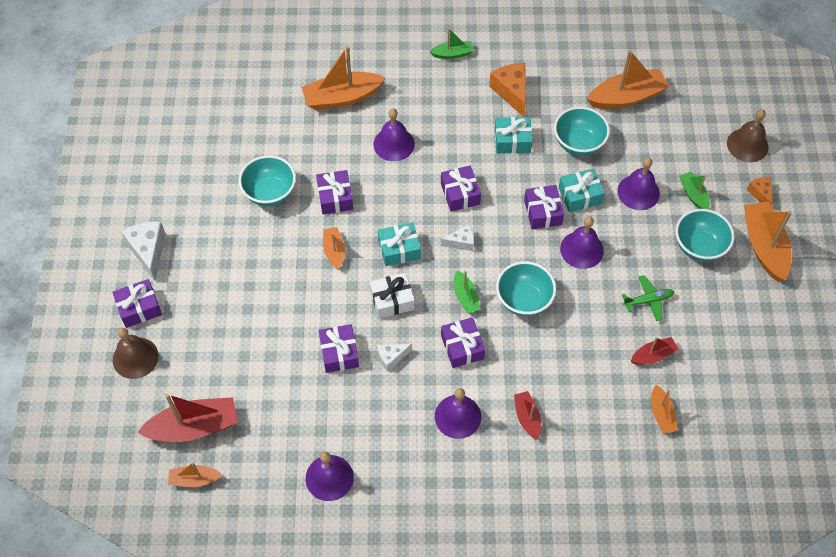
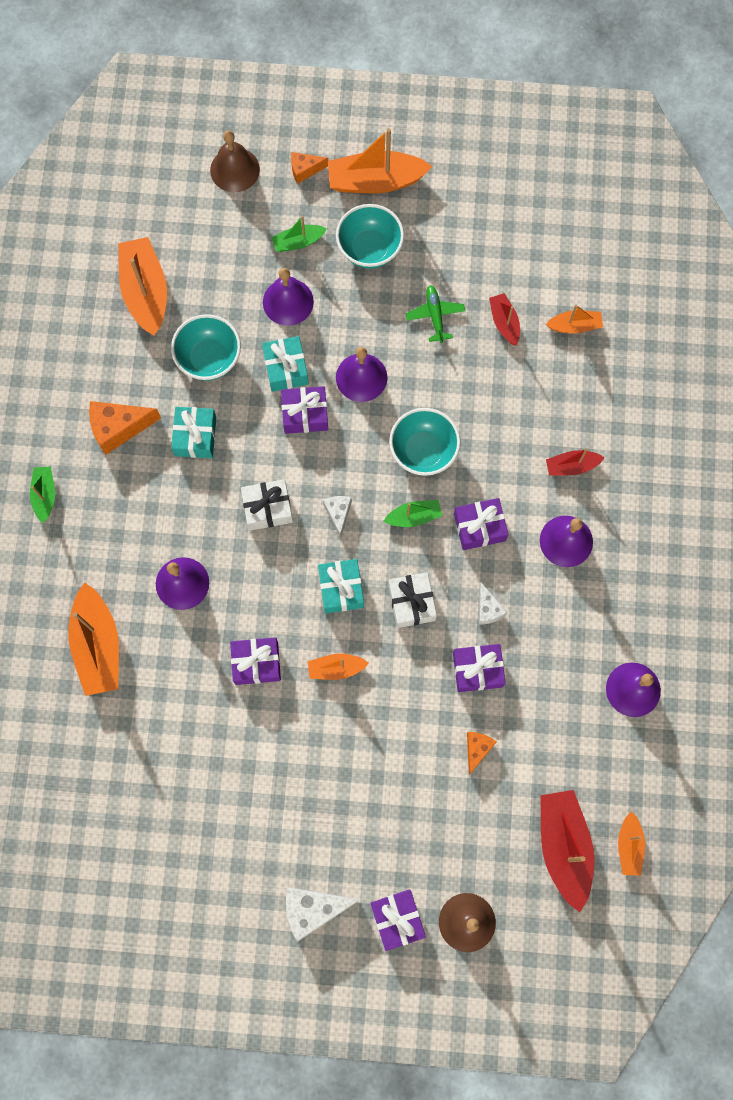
camera: 85 degrees left, 15 degrees up
turquoise bowl [239,155,296,206] -> none
purple gift [441,166,481,212] -> white gift [241,479,293,531]
none -> orange cheese [467,732,496,775]

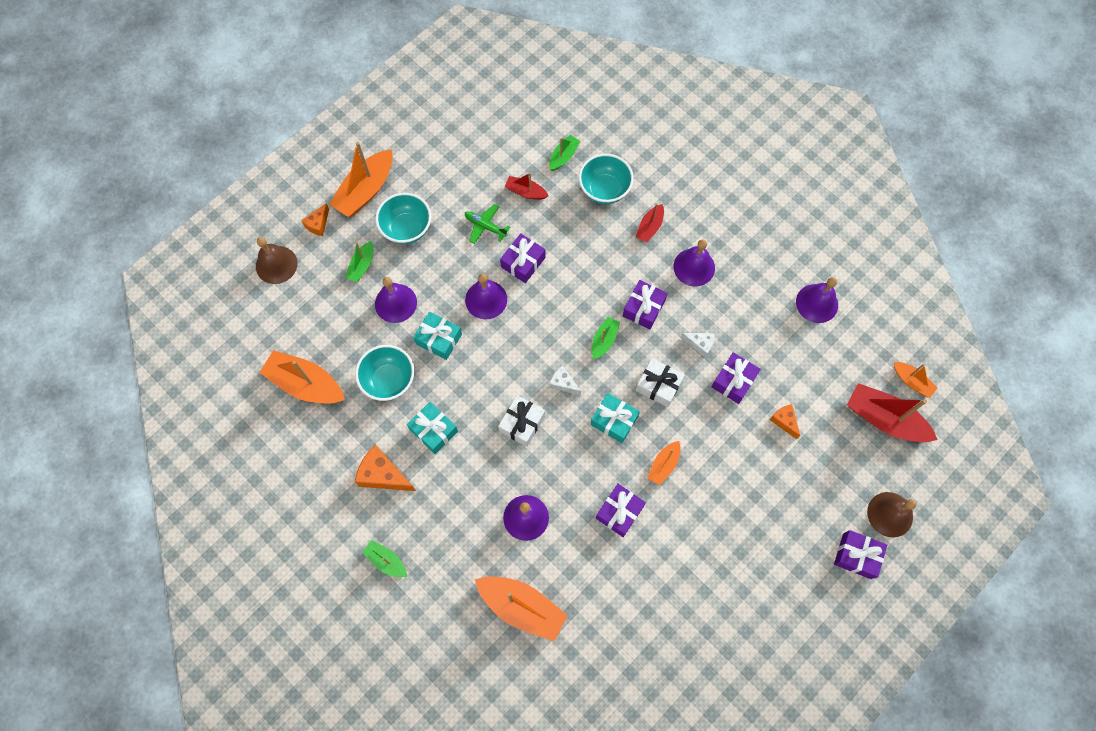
camera: 50 degrees left, 5 degrees down
orange cheese [89,401,161,455] -> orange cheese turned 90 degrees clockwise [355,445,416,491]
purple gift [281,386,328,434] -> purple gift moved to [500,233,546,283]
white cheese [286,887,360,942] -> none
turquoise bowl [389,408,461,476] -> turquoise bowl moved to [579,154,634,204]
orange boat [546,305,603,333] -> green boat [549,135,580,171]

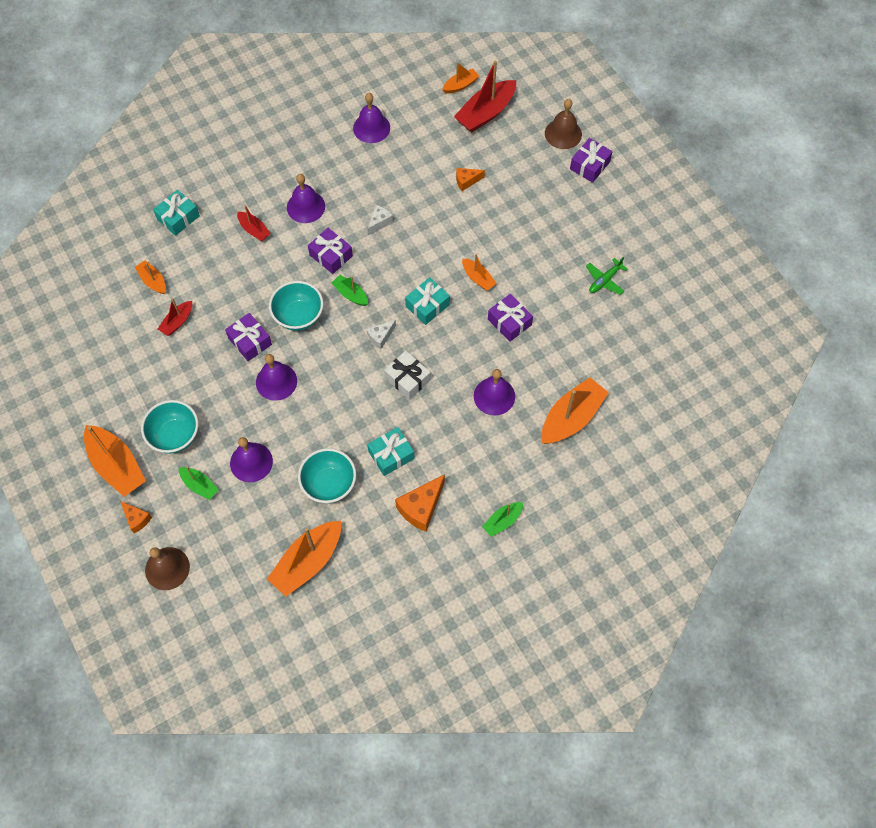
camera: 75 degrees left, 5 degrees down
turquoise gift [413,312,462,360] -> turquoise gift moved to [153,190,200,236]
green plane [465,204,510,244] -> green plane moved to [586,257,628,295]
green boat [549,135,580,171] -> orange boat [135,260,166,294]
turquoise bowl [579,154,634,204] -> turquoise bowl moved to [269,281,324,331]
white gift [636,358,685,407] -> none
purple gift [711,352,761,404] -> none

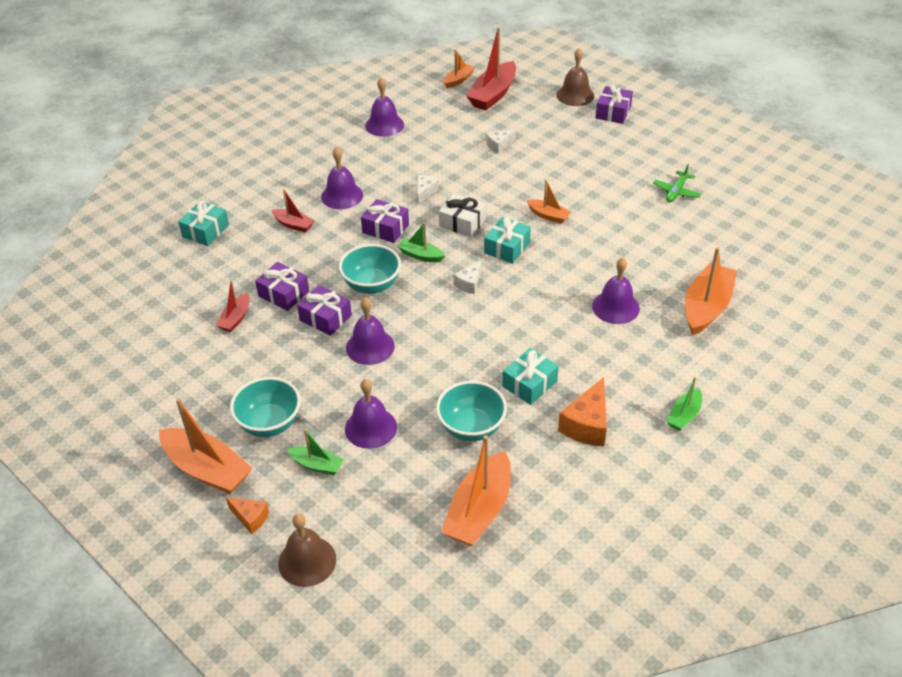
camera: 15 degrees left, 20 degrees down
orange boat [135,260,166,294] -> none
white gift [384,351,430,400] -> white gift moved to [439,193,486,237]
orange cheese [456,168,485,191] -> white cheese [486,129,516,154]
purple gift [488,294,533,342] -> purple gift moved to [255,262,309,311]

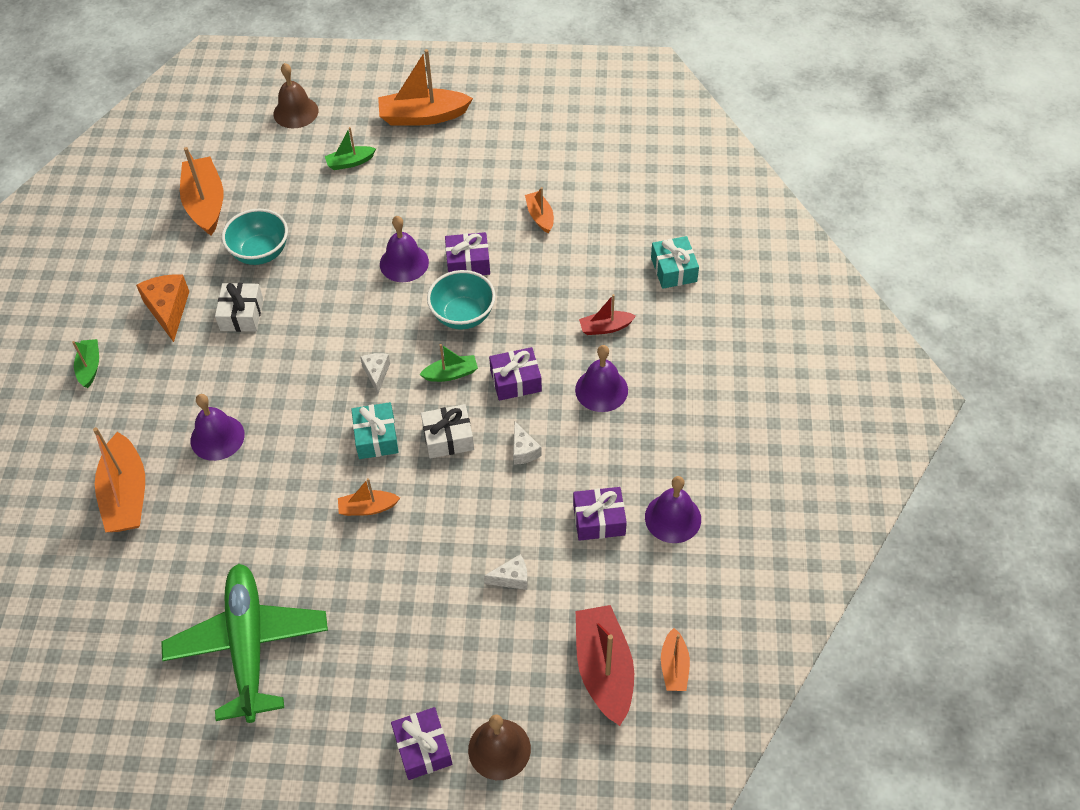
camera: 140 degrees right, 10 degrees up
red boat [216,280,250,332] -> orange boat [525,187,554,234]
orange cheese [226,498,269,534] -> none
turquoise bowl [230,377,301,437] -> none
purple gift [255,262,309,311] -> purple gift moved to [573,487,627,541]
purple bell [345,379,397,449] -> none
white cheese [486,129,516,154] -> white cheese turned 60 degrees clockwise [484,554,528,590]
turquoise gift [503,348,559,405] -> white gift [215,283,263,332]
green plane [653,164,701,202] -> green plane [161,564,328,723], size x2.35

